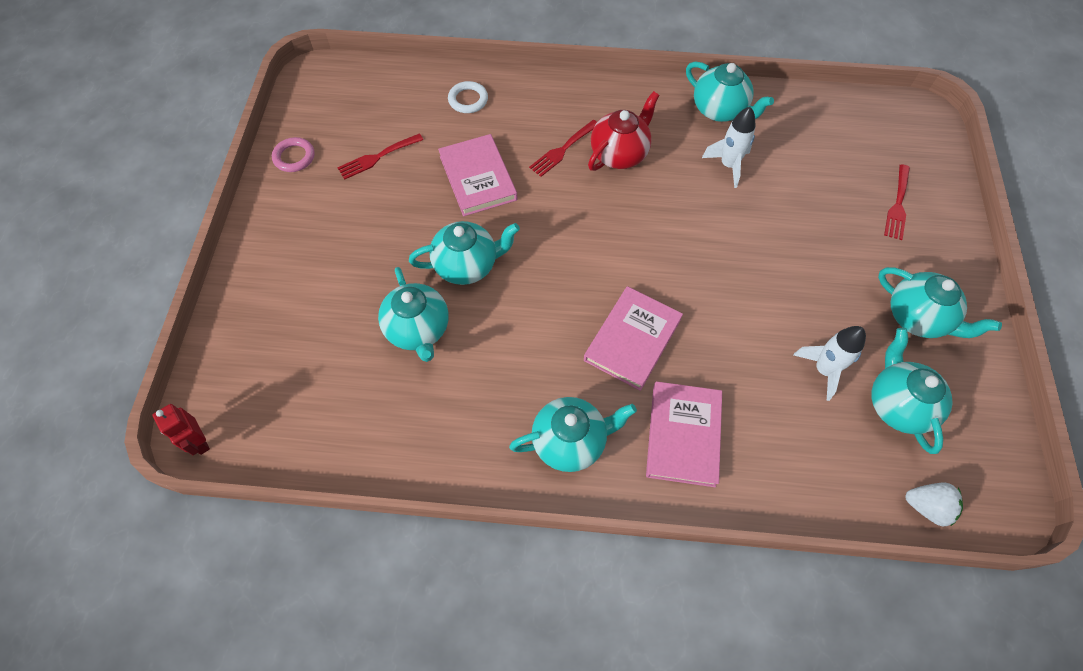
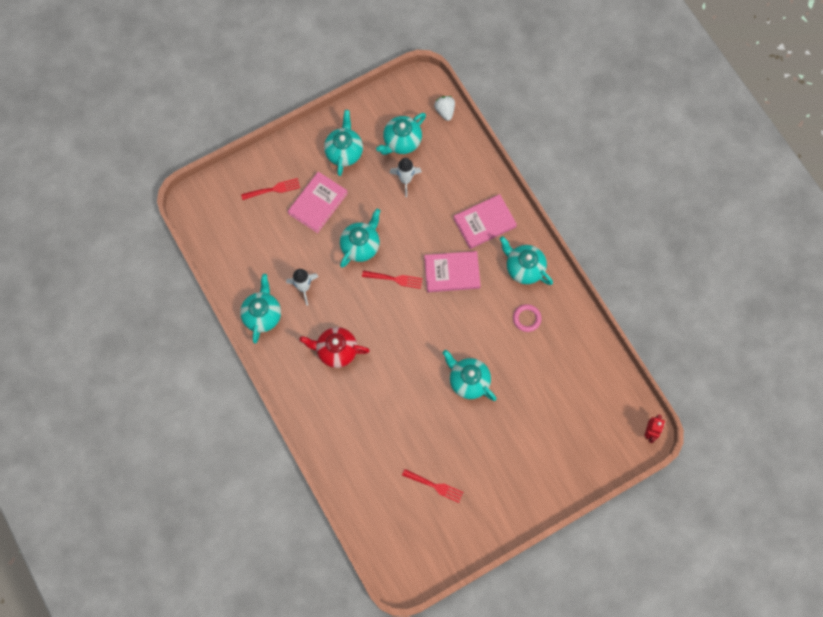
camera: 125 degrees left, 10 degrees up
pink ring [272,137,315,172] -> pink ring moved to [513,304,542,332]
turquoise teapot [378,267,449,362] -> turquoise teapot moved to [340,209,381,268]
pink book [438,134,517,216] -> pink book moved to [288,172,348,233]
white ring [448,81,488,113] -> none
red fork [529,120,597,177] -> red fork moved to [362,271,423,289]

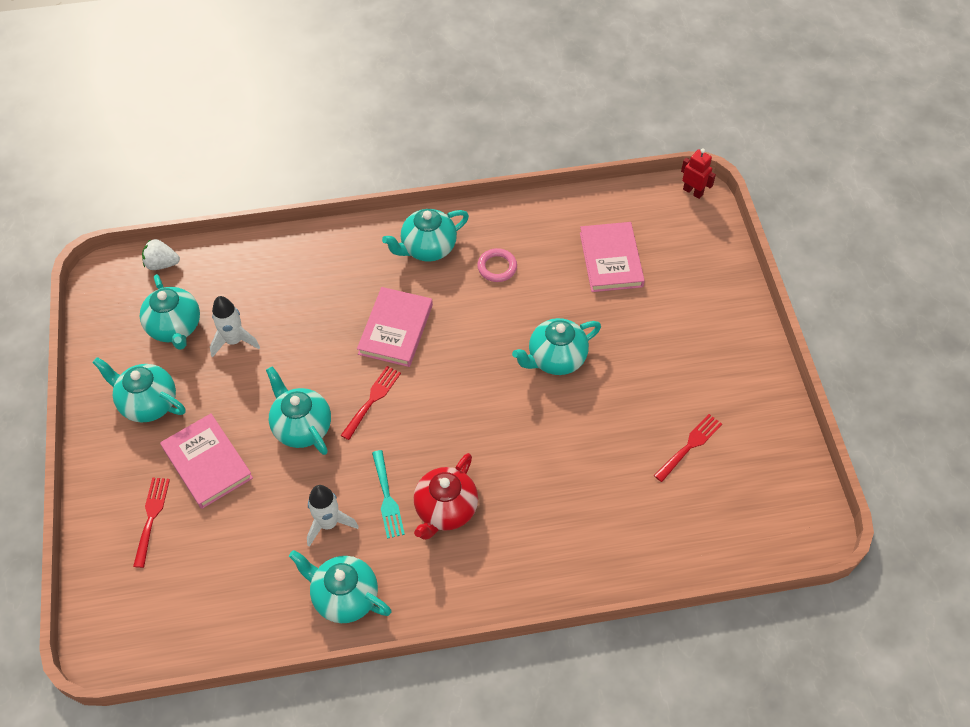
camera: 70 degrees left, 15 degrees down
pink book [453,194,517,249] -> pink book moved to [580,222,645,292]
none -> turquoise fork [372,450,405,539]

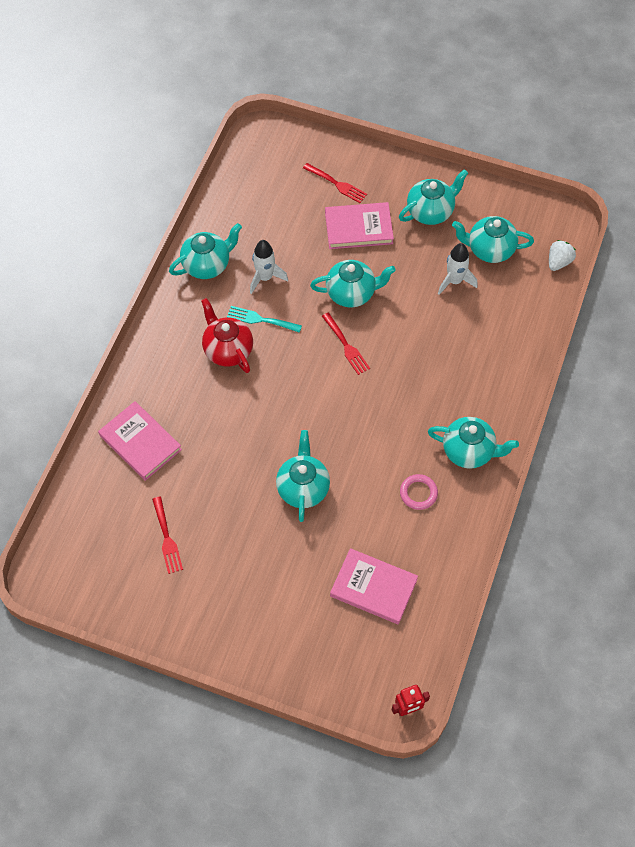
camera: 120 degrees right, 5 degrees up
pink book [357,287,433,367] -> pink book moved to [98,401,182,481]
turquoise teapot [382,209,469,262] -> turquoise teapot turned 105 degrees clockwise [428,417,519,469]

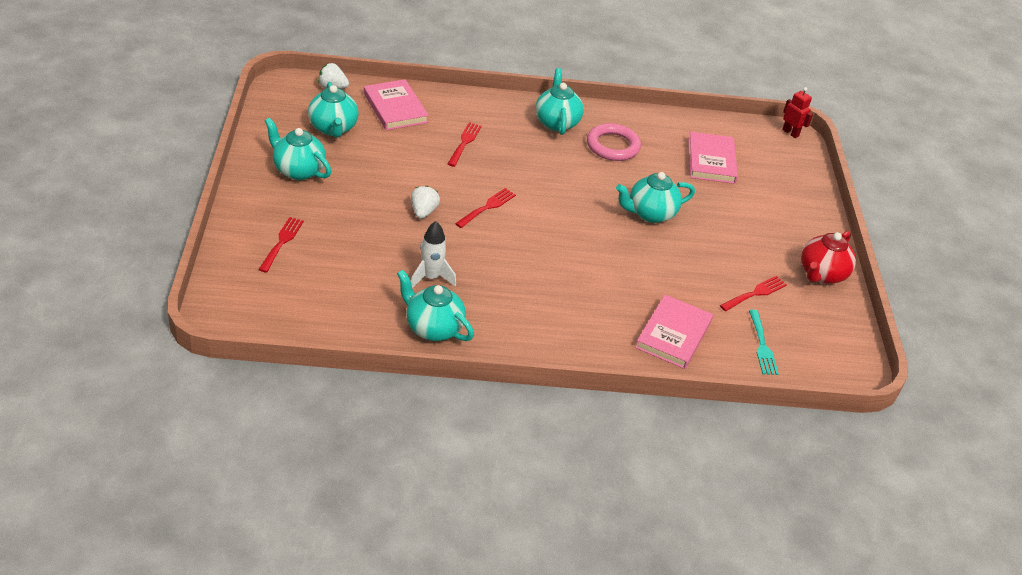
camera: 115 degrees left, 20 degrees down
red teapot [201,298,253,373] -> red teapot moved to [801,231,856,284]
turquoise fork [227,306,302,333] -> turquoise fork moved to [749,310,779,375]
turquoise teapot [310,260,396,307] -> white strawberry [411,186,440,219]
pink book [325,202,394,249] -> pink book moved to [364,79,429,130]
pink ring [400,474,438,510] -> pink ring [587,123,641,161], size x1.58
white rocket [438,243,477,295] -> none
none -> red fork [447,122,482,167]

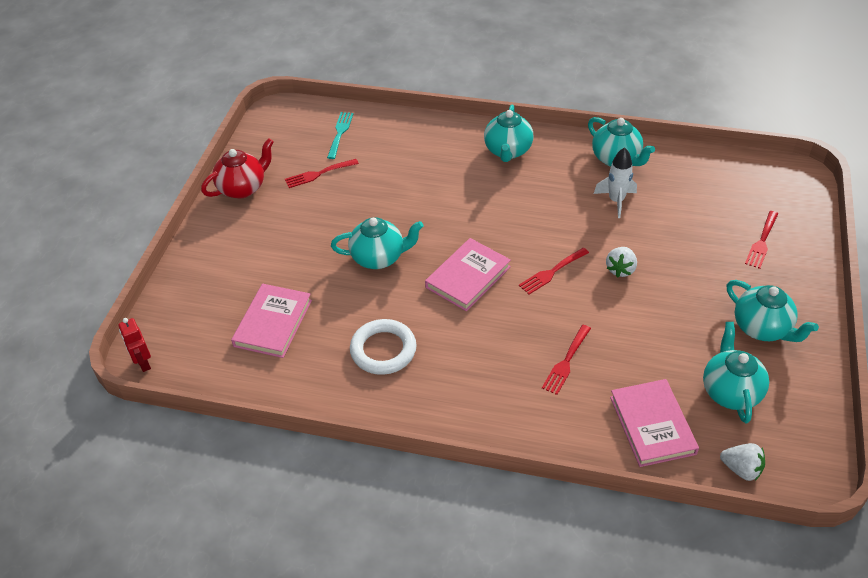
camera: 160 degrees left, 5 degrees up
turquoise teapot [536,68,583,135] -> turquoise teapot moved to [484,104,534,162]
pink ring [587,123,641,161] -> white ring [350,319,417,375]
pink book [635,295,713,369] -> pink book moved to [425,238,511,311]

